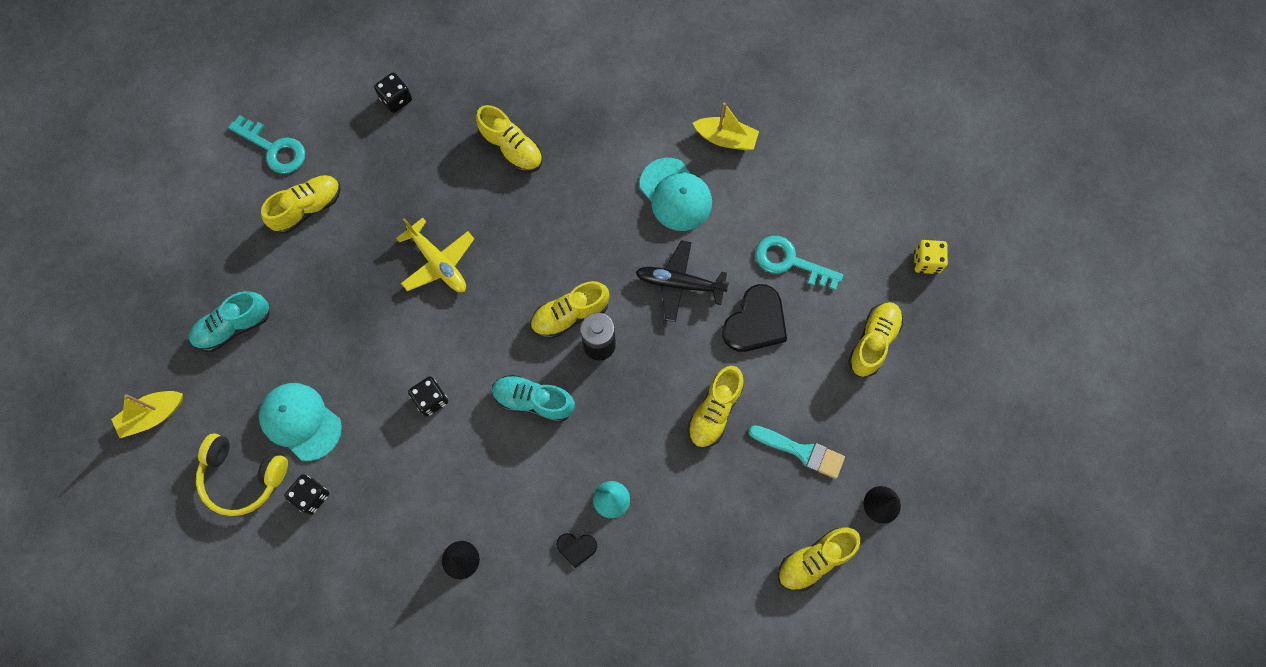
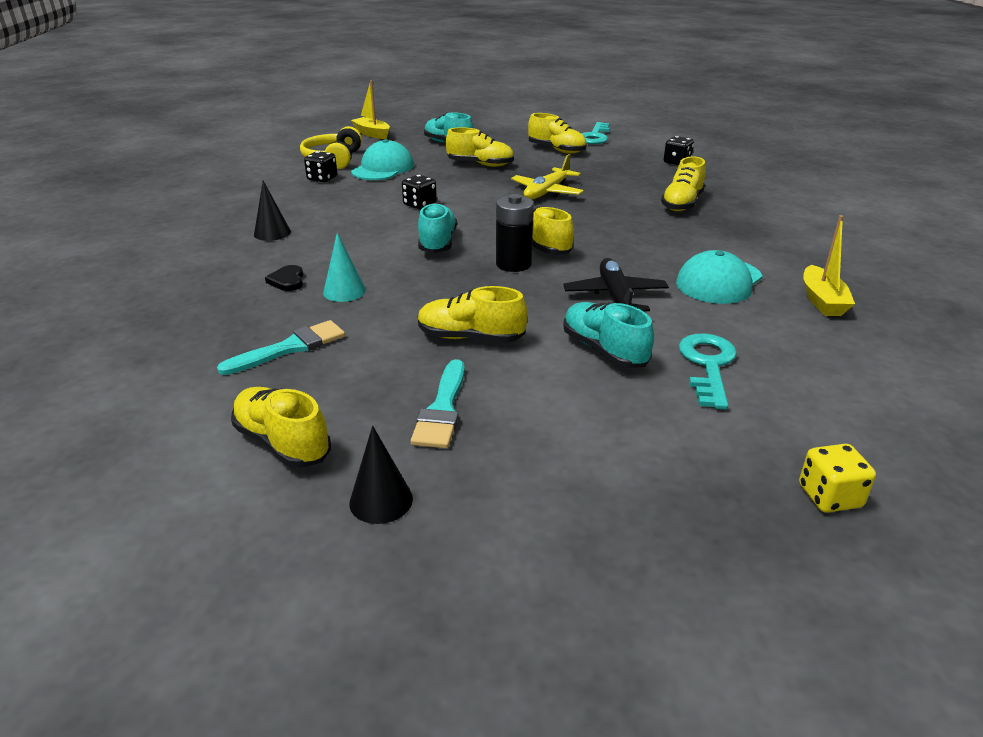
camera: 75 degrees right, 40 degrees down
black heart [722,284,787,352] -> turquoise shoe [563,302,654,368]
yellow shoe [848,302,903,377] -> yellow shoe moved to [446,127,514,167]
none -> turquoise brush [217,320,345,375]

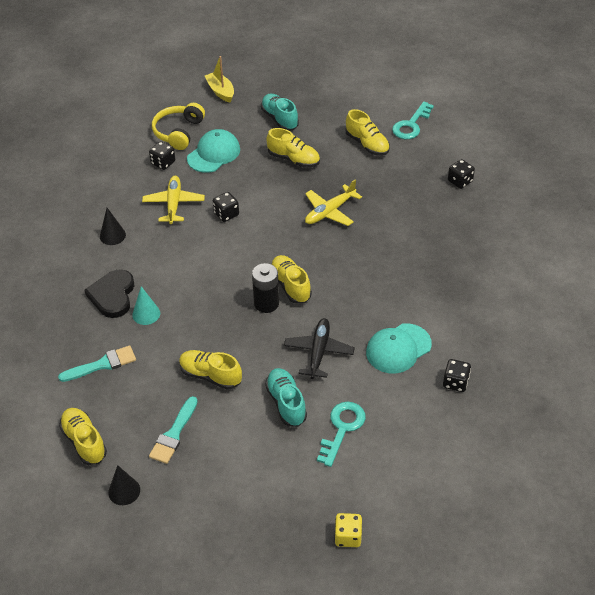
camera: 15 degrees right, 15 degrees up
black heart [265,265,303,291] -> black heart [84,269,134,318], size x1.93
turquoise shoe [418,203,457,253] -> none
yellow shoe [661,156,706,211] -> none
yellow boat [803,215,855,316] -> black dice [443,359,471,392]
none -> yellow plane [142,176,205,224]

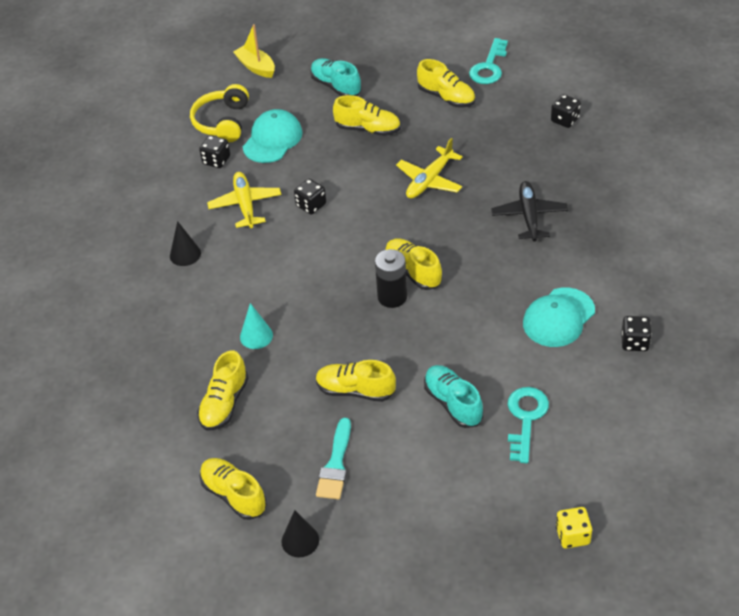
camera: 10 degrees left, 0 degrees up
turquoise brush [58,346,136,382] -> yellow shoe [197,350,248,430]
black heart [84,269,134,318] -> none
black plane [284,318,355,379] -> black plane moved to [491,181,568,241]

